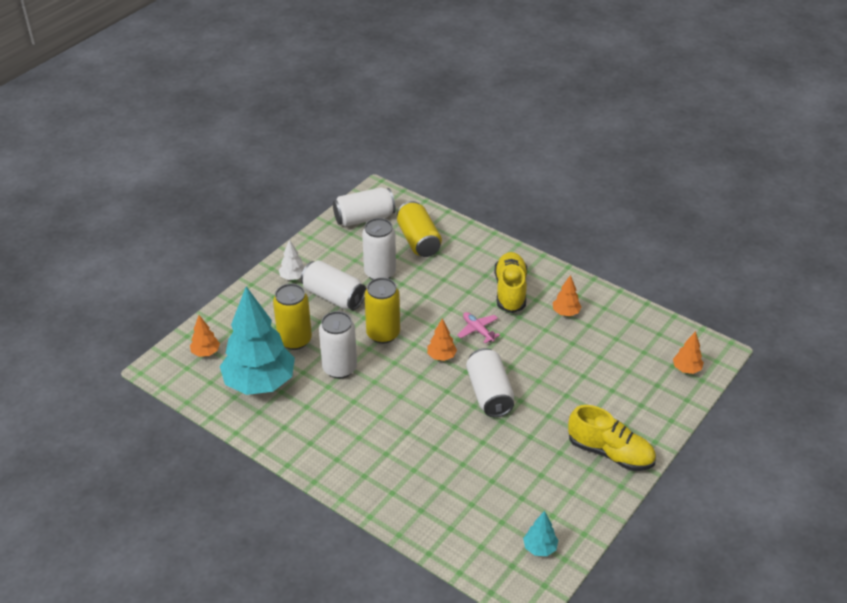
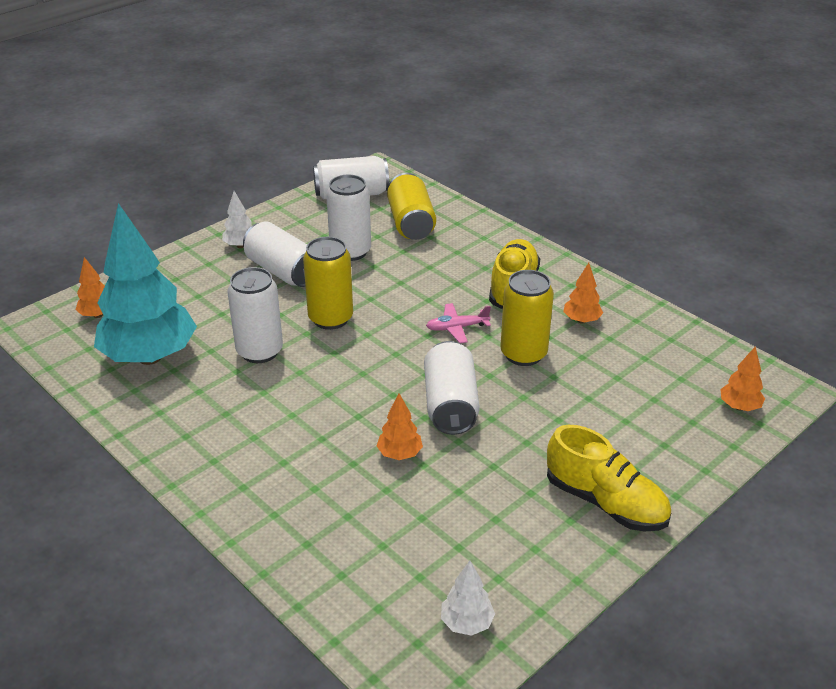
camera: 10 degrees right, 5 degrees down
yellow can [273,284,312,350] -> yellow can moved to [501,270,554,366]
orange tree [427,319,457,361] -> orange tree moved to [377,393,423,460]
pink plane [457,312,500,344] -> pink plane turned 75 degrees counterclockwise [426,303,491,343]
turquoise tree [523,511,558,556] -> white tree [441,561,495,636]

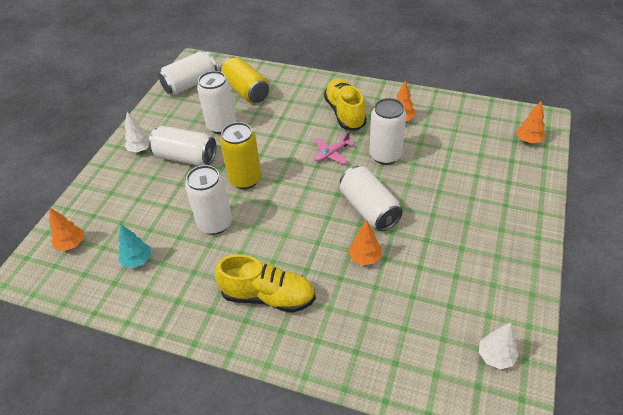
camera: 25 degrees left, 10 degrees up
turquoise tree [94,203,197,365] -> turquoise tree [118,224,151,268], size x0.41
yellow can [501,270,554,366] -> white can [370,98,406,165]
yellow shoe [547,425,671,531] -> yellow shoe moved to [215,254,316,313]

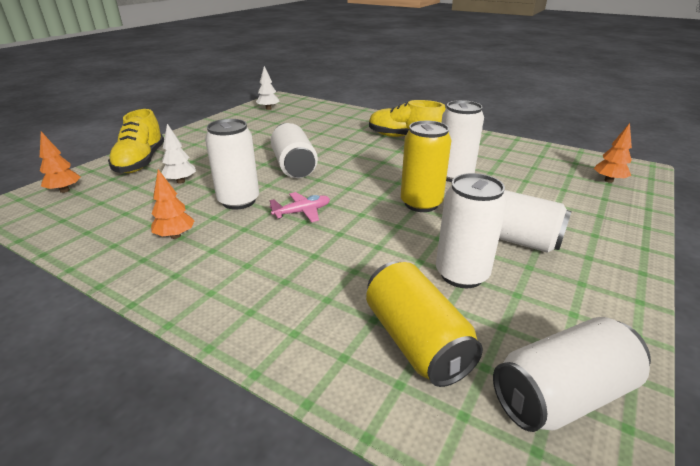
camera: 170 degrees left, 15 degrees down
turquoise tree [118,224,151,268] -> none
white tree [124,112,149,153] -> white tree moved to [161,124,196,183]
yellow shoe [324,78,367,131] -> yellow shoe moved to [108,109,164,173]
orange tree [348,220,382,265] -> none

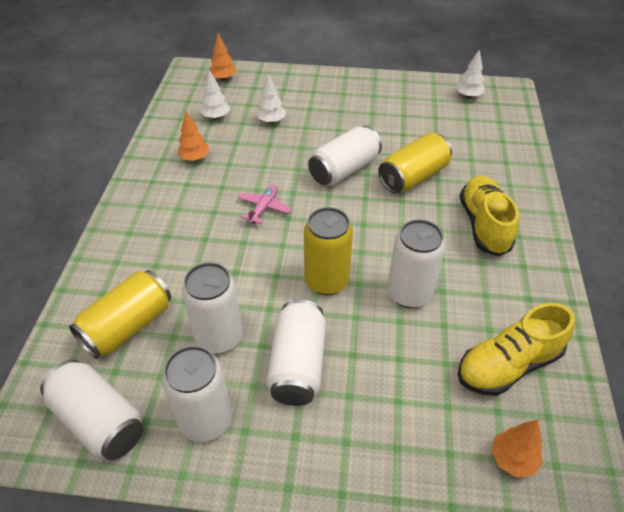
camera: 65 degrees right, 15 degrees up
yellow shoe [108,109,164,173] -> yellow shoe moved to [458,303,575,396]
white can [205,119,259,210] -> white can moved to [162,346,232,442]
pink plane [270,192,330,222] -> pink plane turned 105 degrees counterclockwise [238,185,291,224]
none -> white tree [200,70,230,119]
none -> yellow can [378,132,452,193]

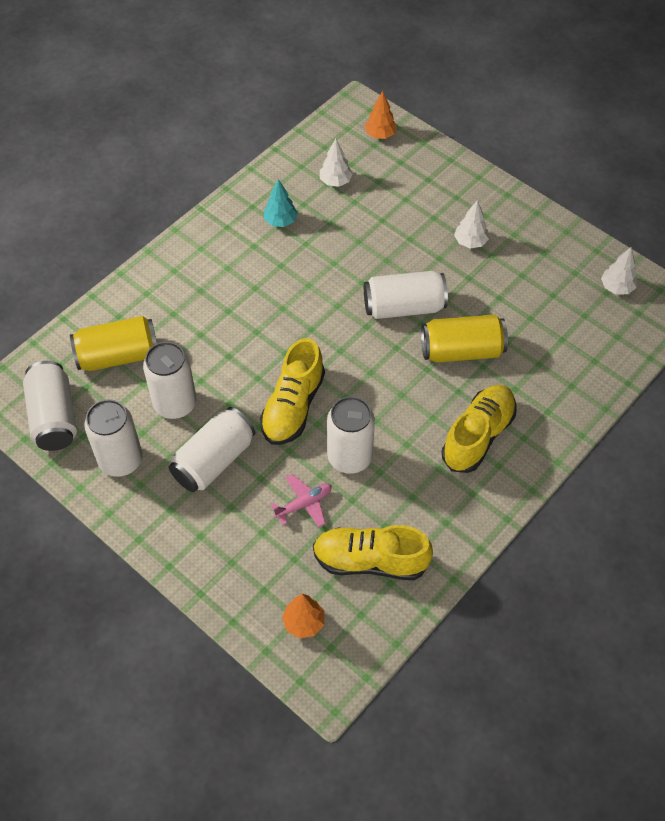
camera: 35 degrees right, 10 degrees up
orange tree [177,111,210,161] -> turquoise tree [264,179,298,227]
pink plane [238,185,291,224] -> pink plane moved to [270,474,332,528]
white tree [256,74,286,124] -> white tree moved to [454,200,489,248]
yellow can [304,207,353,295] -> yellow shoe [260,338,325,445]

